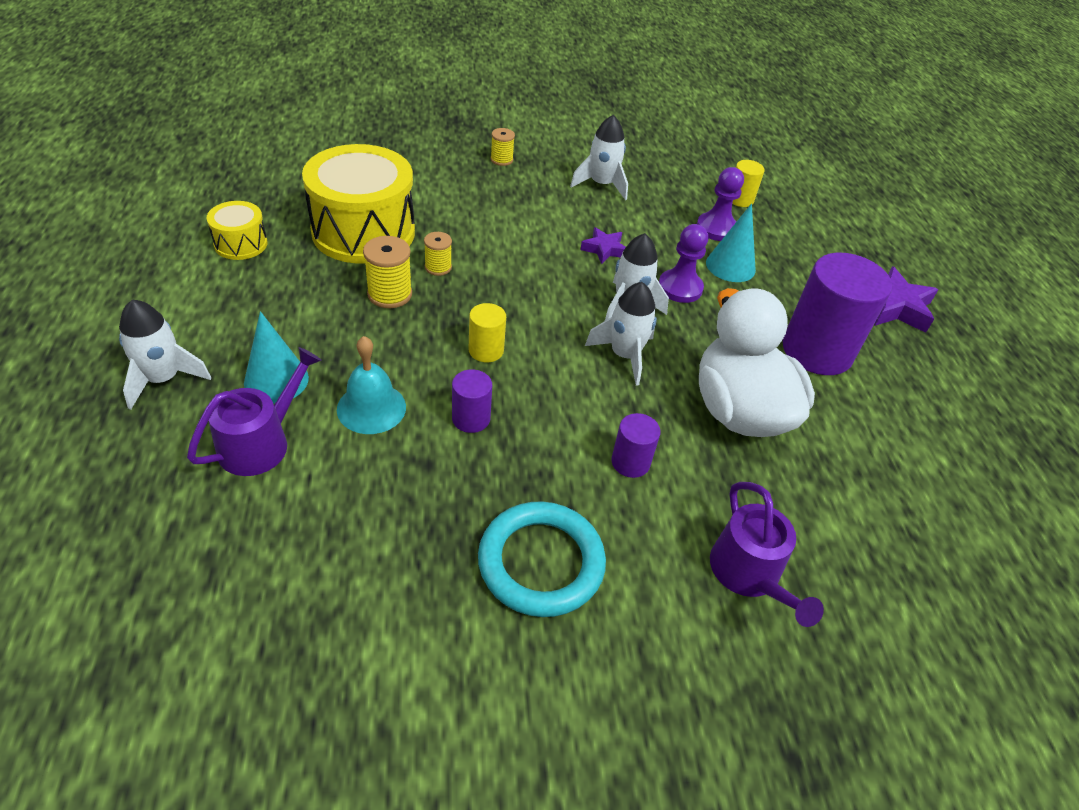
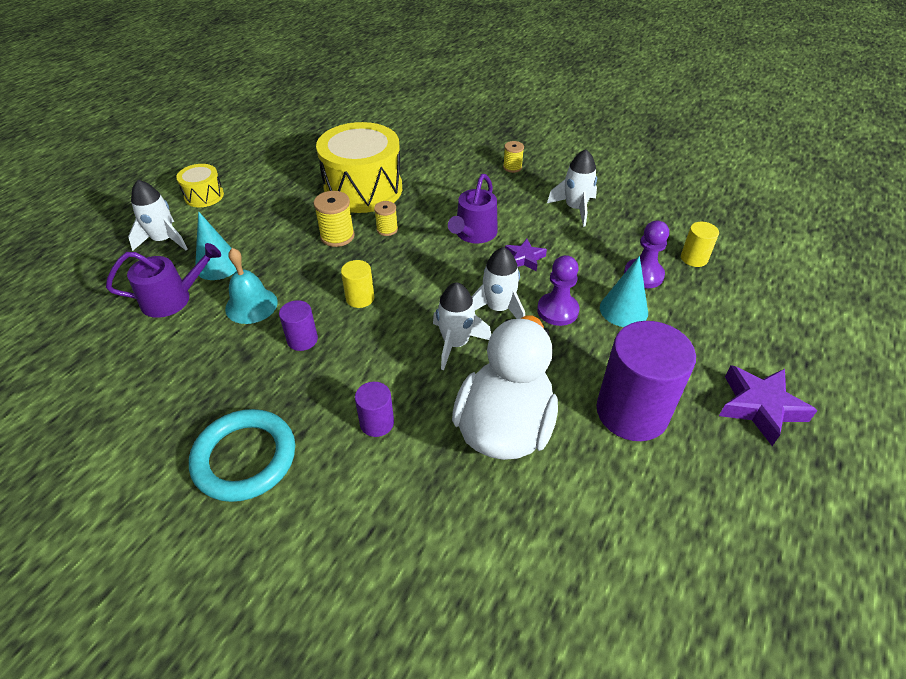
camera: 40 degrees right, 0 degrees up
yellow drum [207,201,268,260] -> yellow drum moved to [176,164,224,207]
purple watering can [710,482,824,627] -> purple watering can moved to [448,174,498,244]

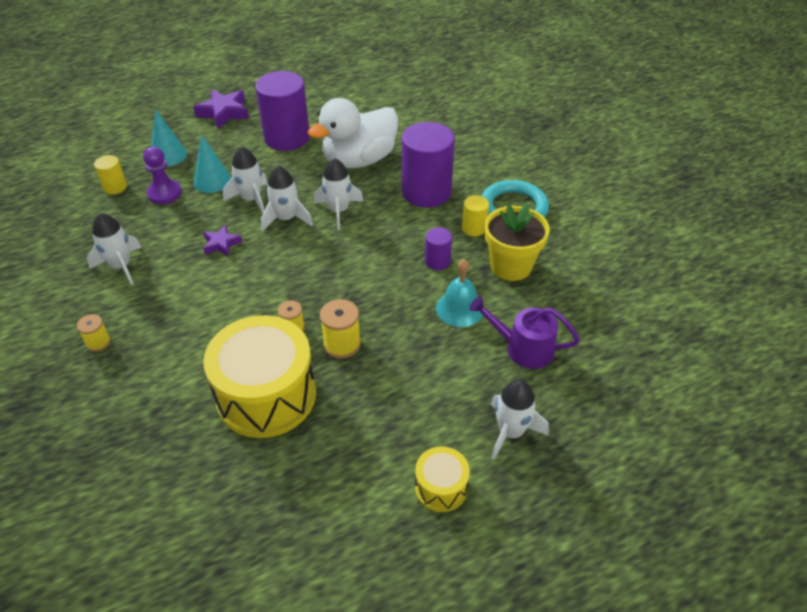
camera: 145 degrees left, 0 degrees up
turquoise cone [195,211,237,280] -> turquoise cone moved to [151,109,187,167]
yellow cylinder [341,260,374,308] -> yellow cylinder moved to [462,195,489,236]
purple cylinder [355,382,394,437] -> purple cylinder [402,122,455,208], size x2.12
purple watering can [448,174,498,244] -> none
purple pawn [537,255,579,326] -> white rocket [223,147,268,214]
none -> yellow flower pot [485,204,550,281]

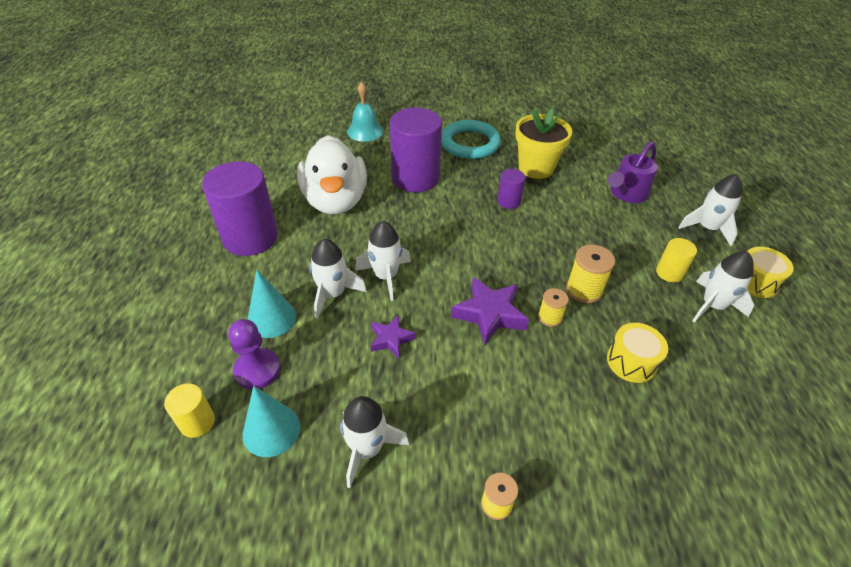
camera: 65 degrees left, 0 degrees up
turquoise cone [151,109,187,167] -> turquoise cone moved to [243,386,300,457]
purple star [193,90,249,129] -> purple star moved to [451,277,529,345]
yellow drum [203,315,316,438] -> yellow drum [607,323,668,383], size x0.48
white rocket [314,158,364,230] -> white rocket moved to [692,251,754,323]
turquoise bell [436,259,483,327] -> turquoise bell moved to [347,82,383,142]
yellow cylinder [462,195,489,236] -> yellow cylinder moved to [656,238,697,282]

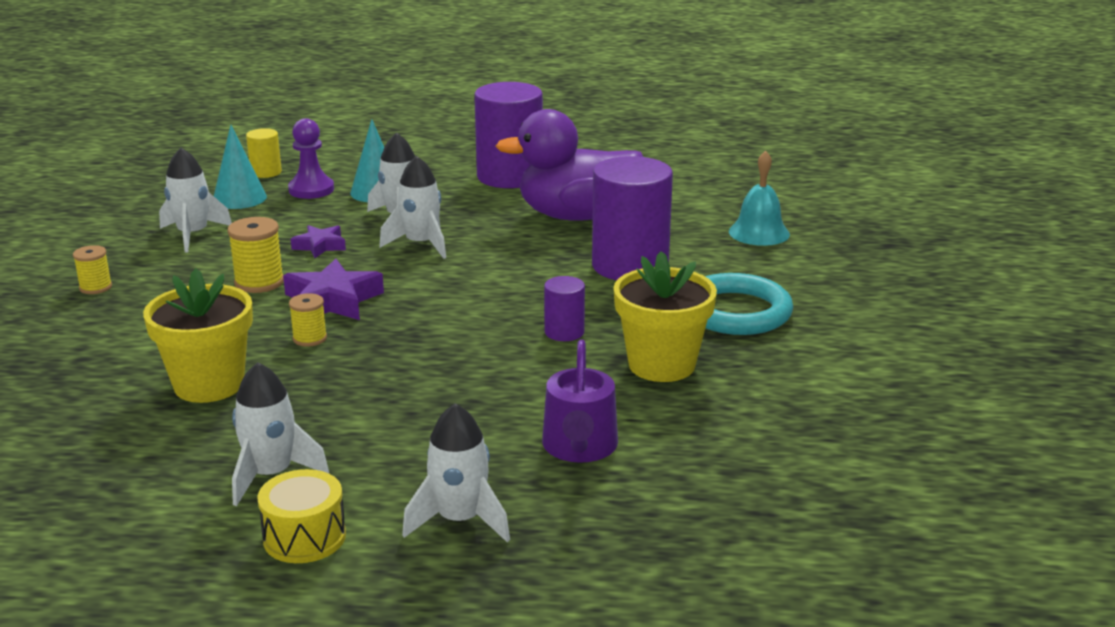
camera: 95 degrees right, 20 degrees down
white duck [297,135,367,214] -> purple duck [496,109,644,221]
yellow spool [566,244,615,303] -> yellow spool moved to [227,217,284,293]
yellow drum [607,323,668,383] -> yellow flower pot [143,268,253,403]
purple watering can [608,142,658,203] -> purple watering can turned 135 degrees counterclockwise [542,339,618,463]
yellow cylinder [656,238,697,282] -> none

